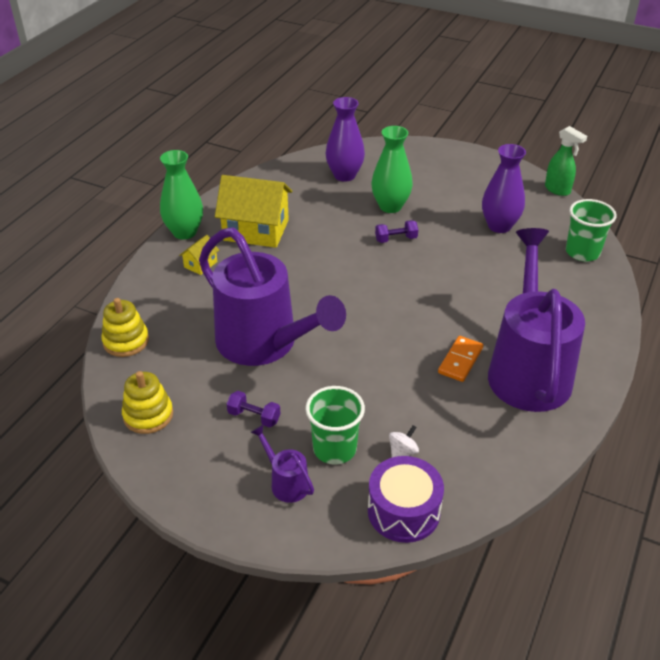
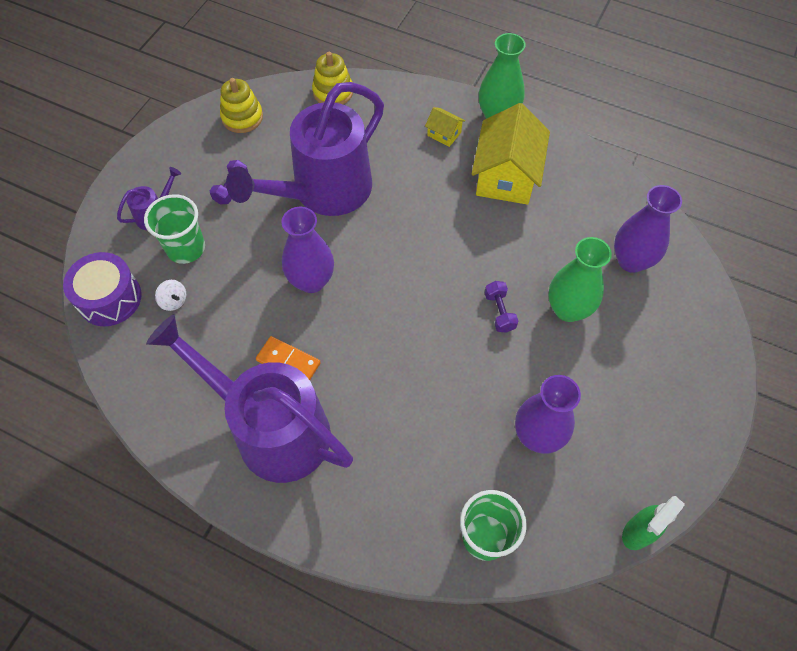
camera: 90 degrees right, 20 degrees up
purple watering can [488,228,585,412] -> purple watering can turned 150 degrees counterclockwise [146,314,353,483]
none -> purple vase [281,207,334,293]

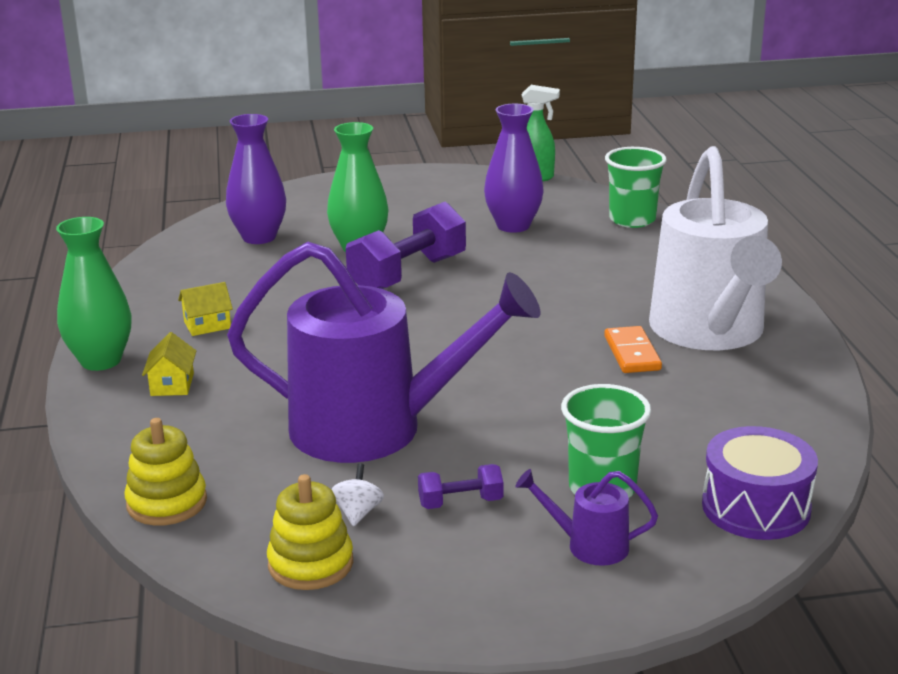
camera: 125 degrees left, 35 degrees down
purple watering can [146,314,353,483] -> white watering can [649,146,782,350]
white spinning top [155,280,186,311] -> white spinning top moved to [331,463,384,526]
purple vase [281,207,334,293] -> none
yellow house [472,103,550,205] -> yellow house [178,282,233,336], size x0.44
purple dumbbell [485,281,518,333] -> purple dumbbell [346,202,466,289], size x2.09

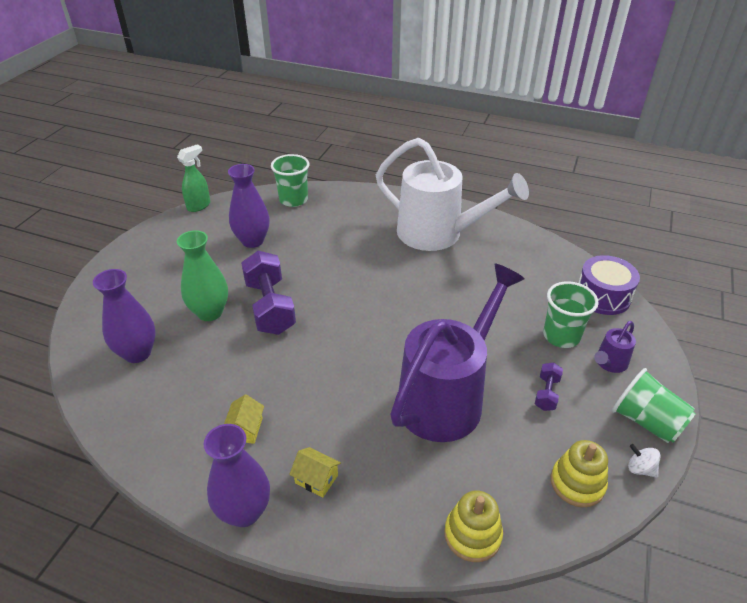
camera: 60 degrees left, 15 degrees up
green vase [56,217,131,371] -> purple vase [204,424,270,527]
white spinning top [331,463,384,526] -> white spinning top moved to [628,444,661,478]
orange domino [604,326,662,373] -> none
none -> green cup [612,368,696,443]

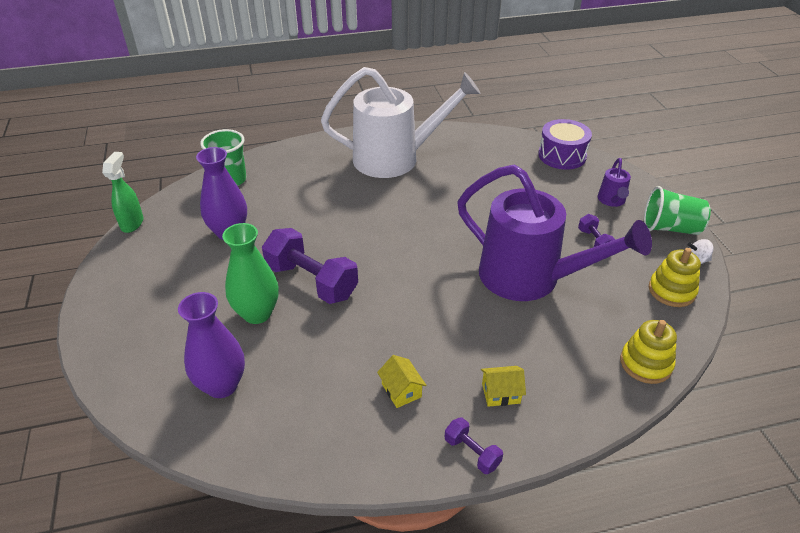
camera: 35 degrees left, 0 degrees up
purple vase [204,424,270,527] -> purple dumbbell [444,418,503,474]
purple watering can [390,264,525,442] -> purple watering can turned 120 degrees clockwise [457,165,652,301]
green cup [543,281,599,348] -> none

